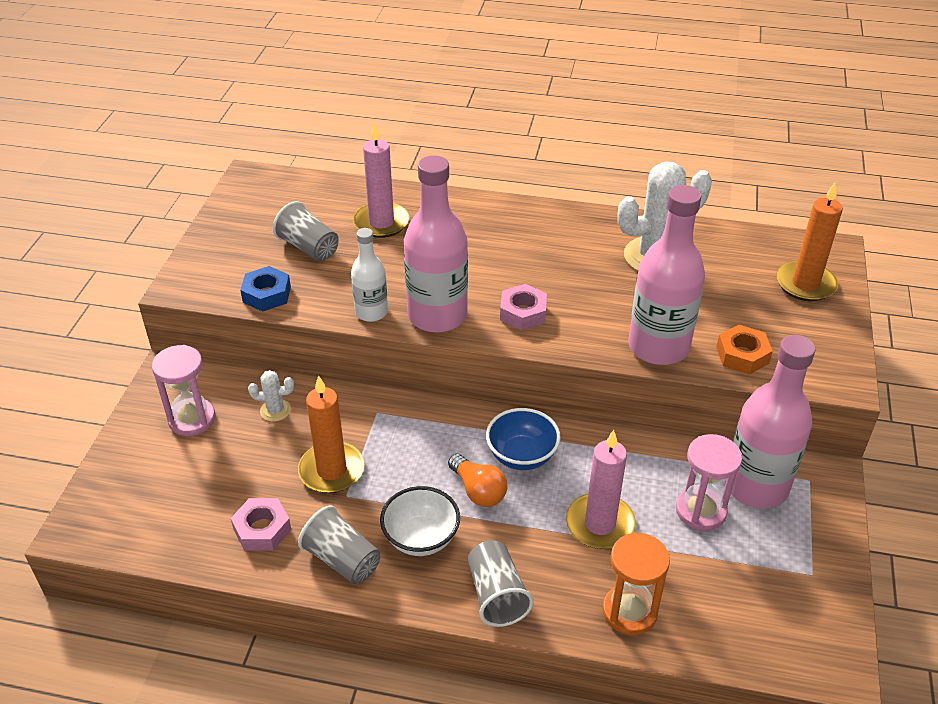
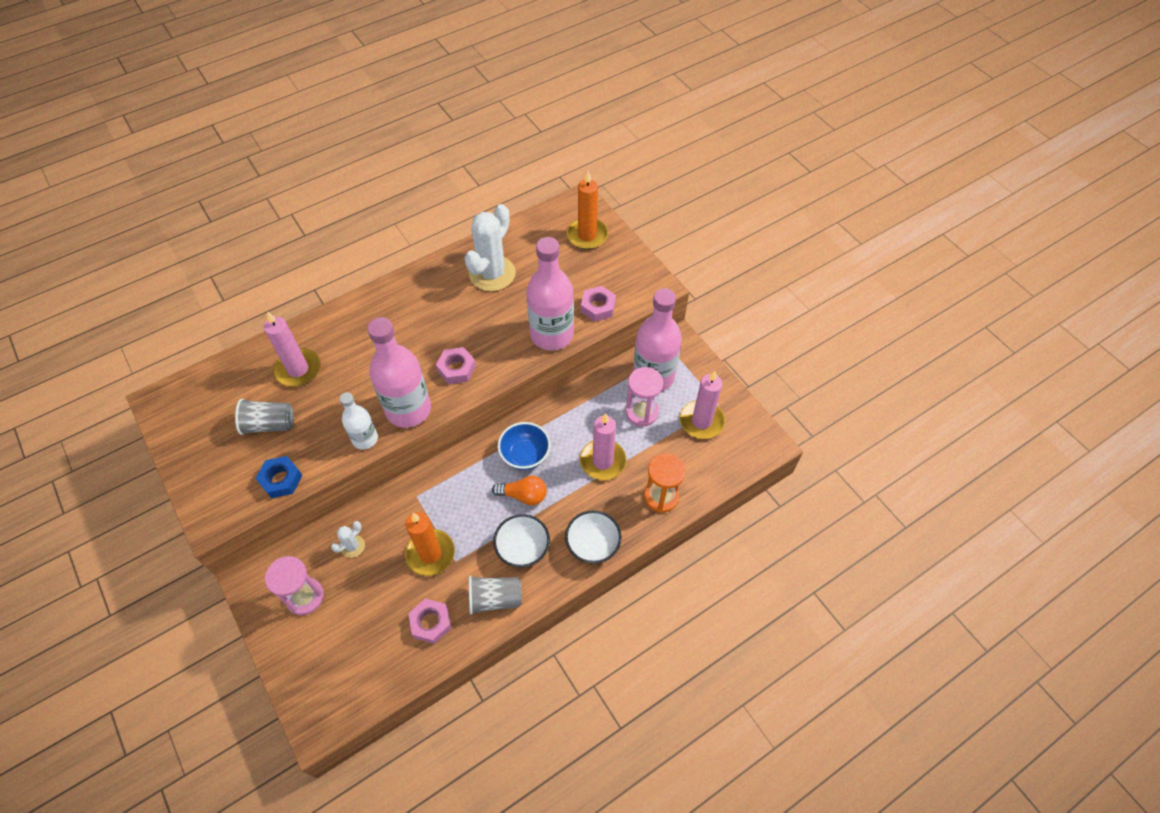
camera: 45 degrees left, 15 degrees up
grey cup [468,541,534,627] -> white bowl [565,510,622,564]
orange nut [716,325,773,375] -> pink nut [581,286,616,322]
none -> pink candle [680,371,725,439]

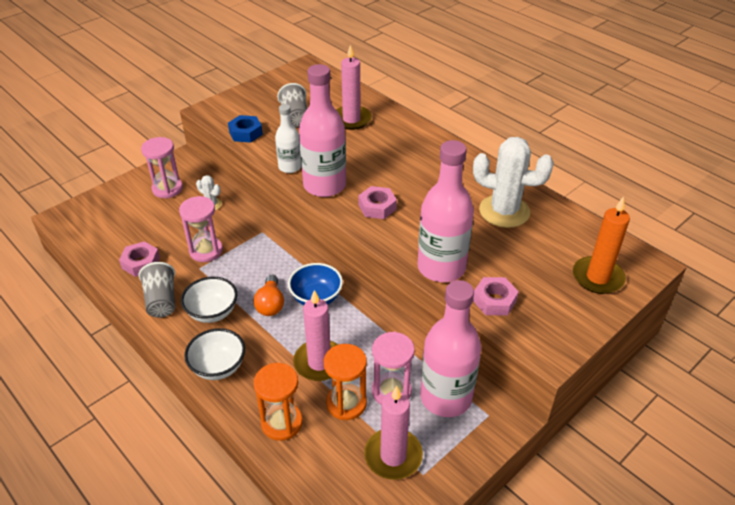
camera: 80 degrees right, 15 degrees down
orange candle [405,512,455,576] -> pink hourglass [179,196,223,262]
none -> orange hourglass [324,344,367,420]

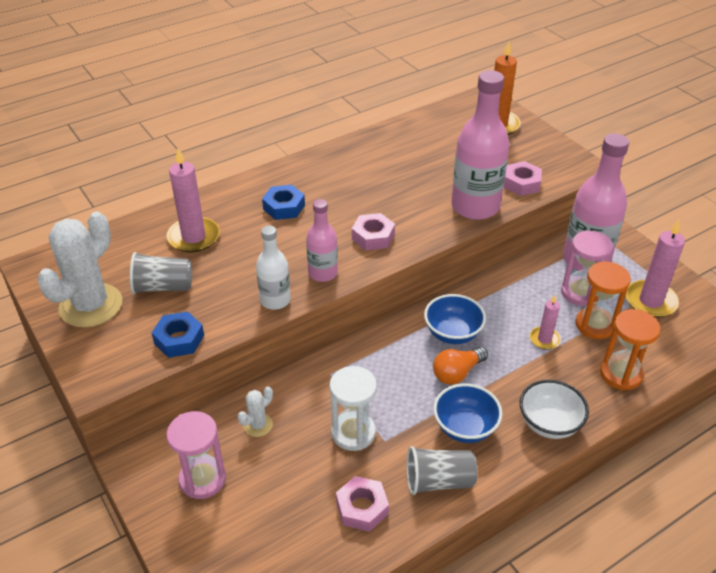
camera: 80 degrees left, 0 degrees up
pink hourglass [179,196,223,262] -> white hourglass [329,366,377,451]
white bowl [181,277,237,323] -> blue bowl [433,383,502,443]
orange light bulb [253,274,284,316] -> orange light bulb turned 135 degrees clockwise [433,347,488,385]
pink candle [293,290,338,381] -> pink candle [530,295,561,349], size x0.57
pink bottle [299,64,346,197] -> pink bottle [306,199,338,282], size x0.56
white cactus [473,137,554,228] -> white cactus moved to [37,212,122,328]
none -> blue nut [262,185,305,220]

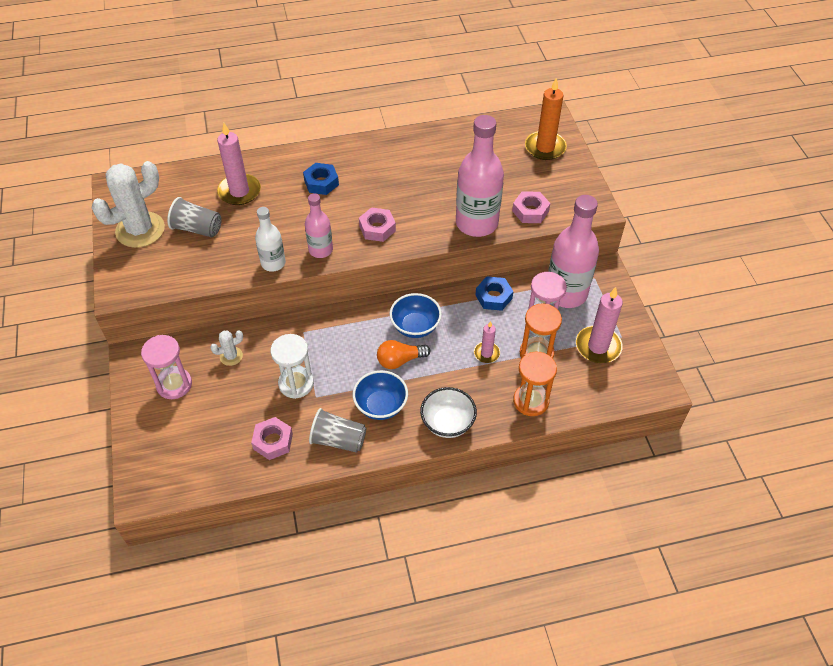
camera: 20 degrees right, 10 degrees up
blue nut [152,311,204,358] -> blue nut moved to [475,276,514,311]

